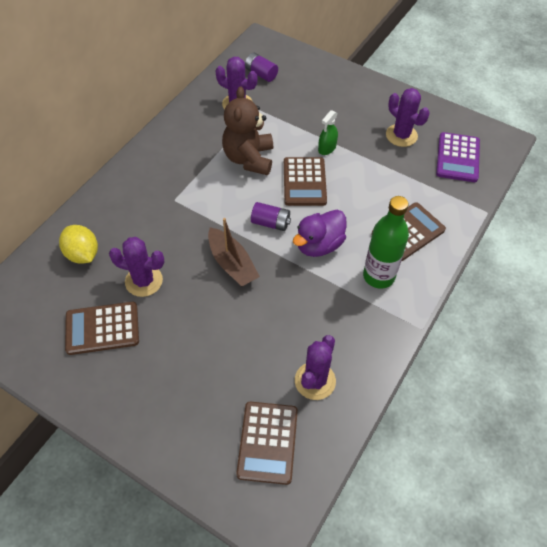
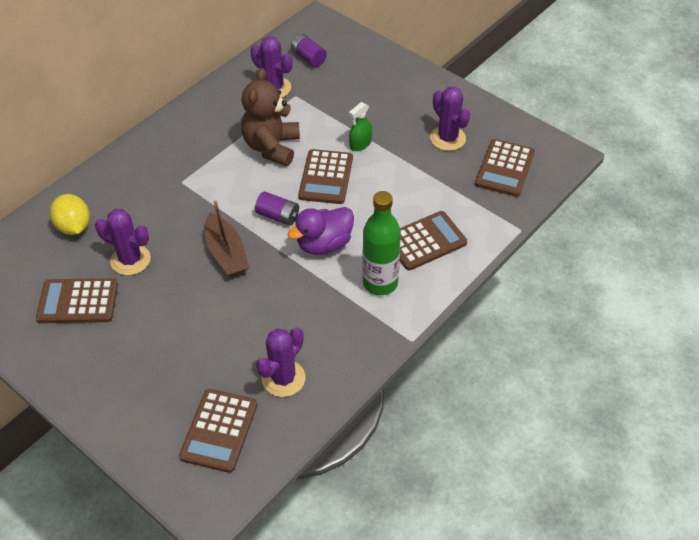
camera: 10 degrees right, 5 degrees down
purple calculator [436,132,480,182] -> brown calculator [475,139,535,197]

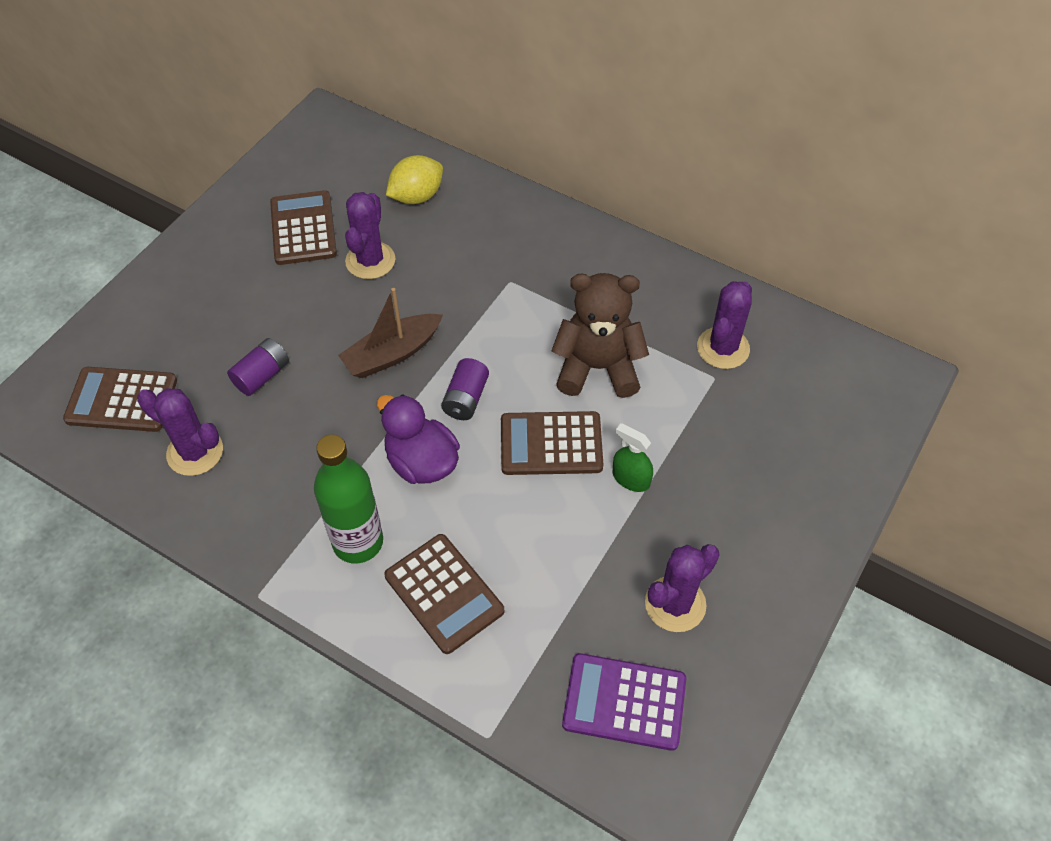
camera: 80 degrees right, 5 degrees up
purple battery [291,33,327,67] -> purple battery moved to [227,338,289,396]
brown calculator [475,139,535,197] -> purple calculator [562,653,686,751]

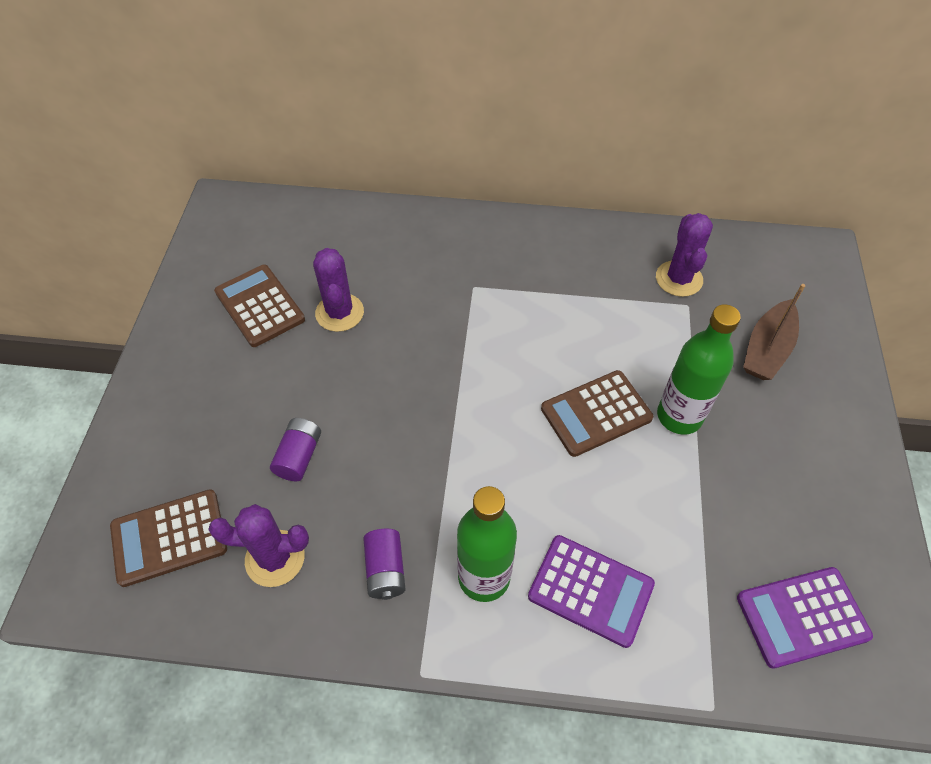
camera: 25 degrees left, 0 degrees up
brown boat [338,288,443,378] -> brown boat moved to [743,284,805,380]
purple duck [377,394,460,484] -> none
brown calculator [384,534,504,654] -> purple calculator [528,535,655,648]
yellow lemon [386,155,443,204] -> none
purple battery [441,358,489,420] -> purple battery moved to [363,529,406,600]
brown teddy bear [551,273,649,398] -> none
green spray bottle [613,423,653,492] -> green bottle [657,304,741,435]
purple cactus [645,544,720,632] -> none

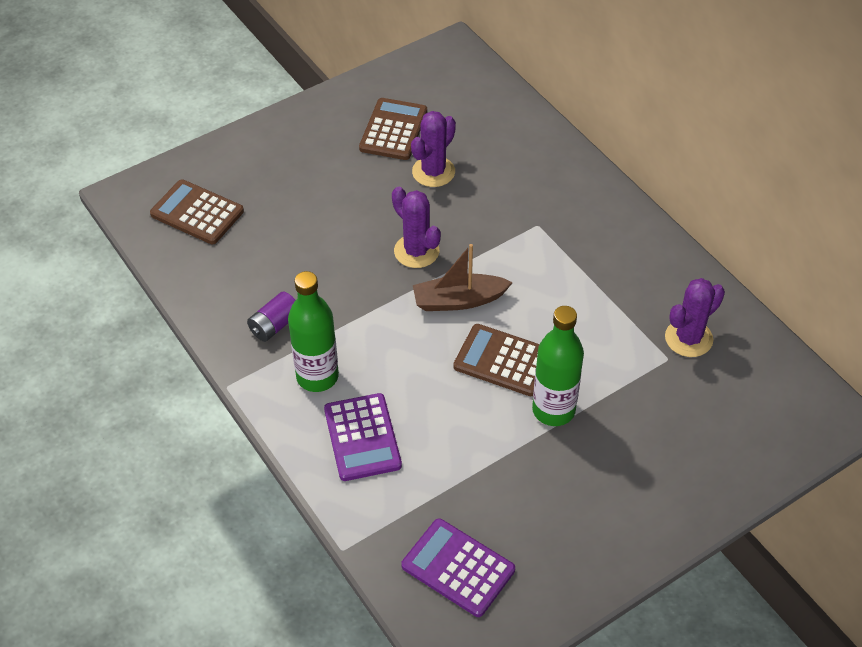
camera: 50 degrees right, 5 degrees down
purple cactus [208,504,309,587] -> purple cactus moved to [392,187,441,268]
purple battery [270,418,321,481] -> none
brown boat [743,284,805,380] -> brown boat moved to [413,244,513,311]

